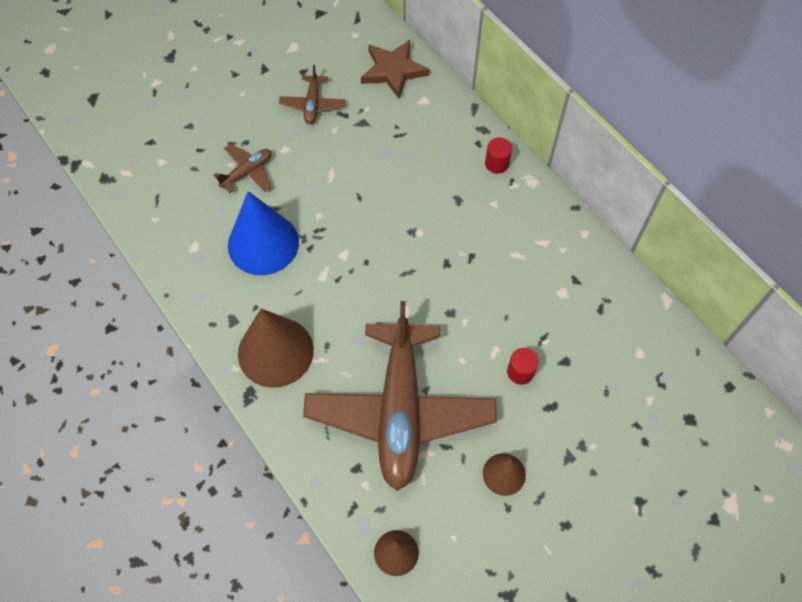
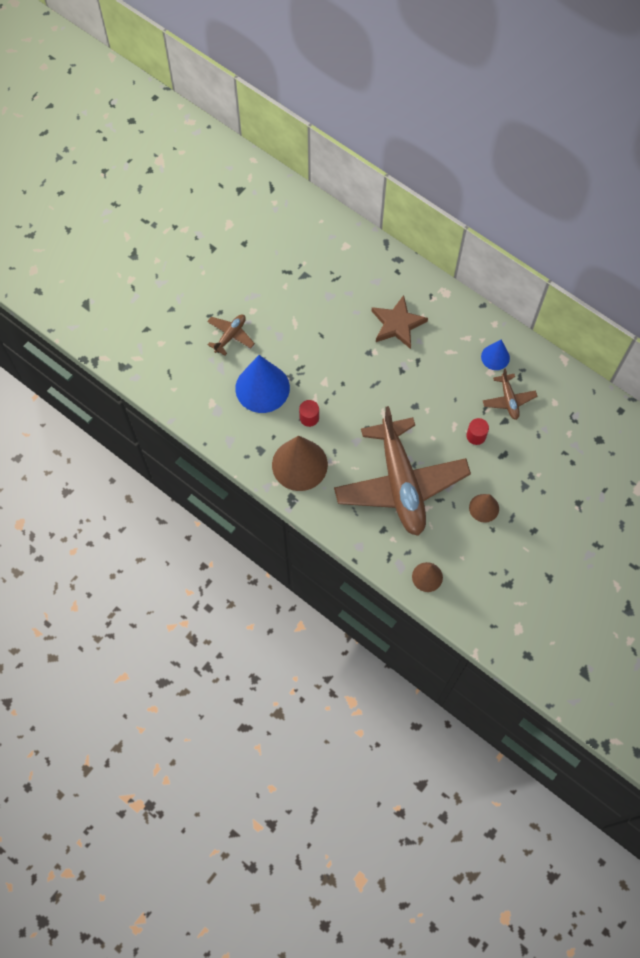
camera: 15 degrees left, 5 degrees up
brown plane [279,65,345,124] -> brown plane moved to [483,368,538,420]
brown star [361,40,430,99] -> brown star moved to [372,295,428,349]
red cylinder [485,138,512,174] -> red cylinder moved to [299,400,319,427]
none -> blue cone [481,340,510,370]

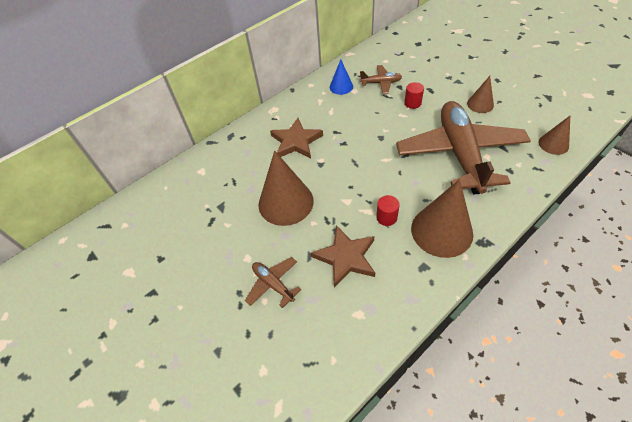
camera: 75 degrees left, 15 degrees down
blue cone [235,355,290,413] -> brown star [311,225,375,288]
brown plane [334,406,471,536] -> brown plane turned 90 degrees counterclockwise [396,101,531,195]
none -> brown cone [258,151,314,226]

